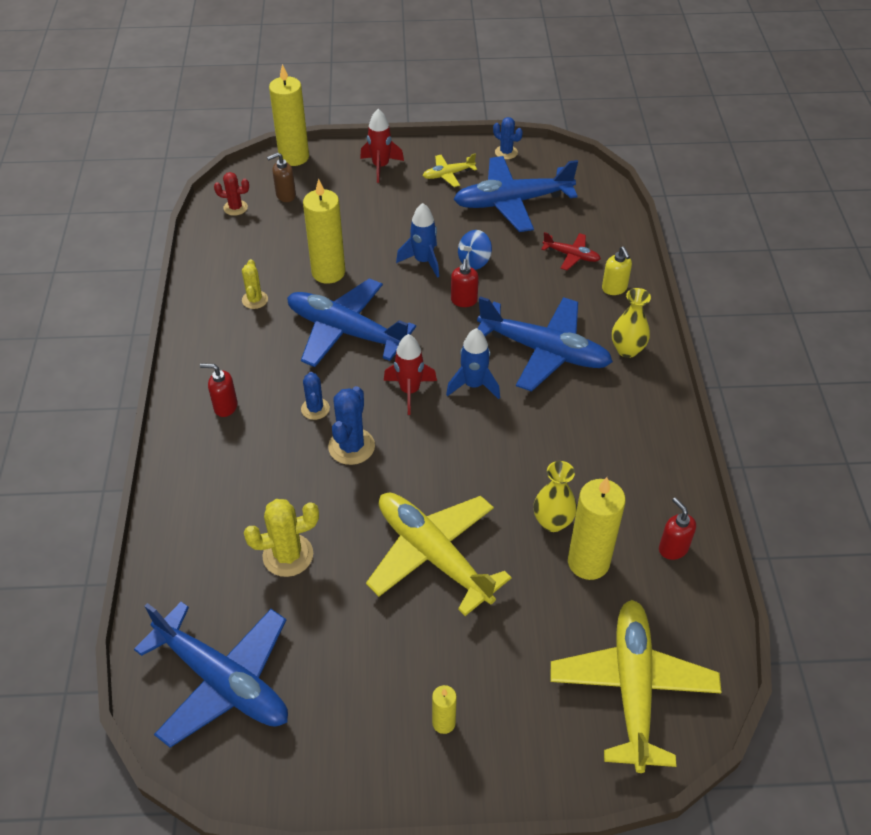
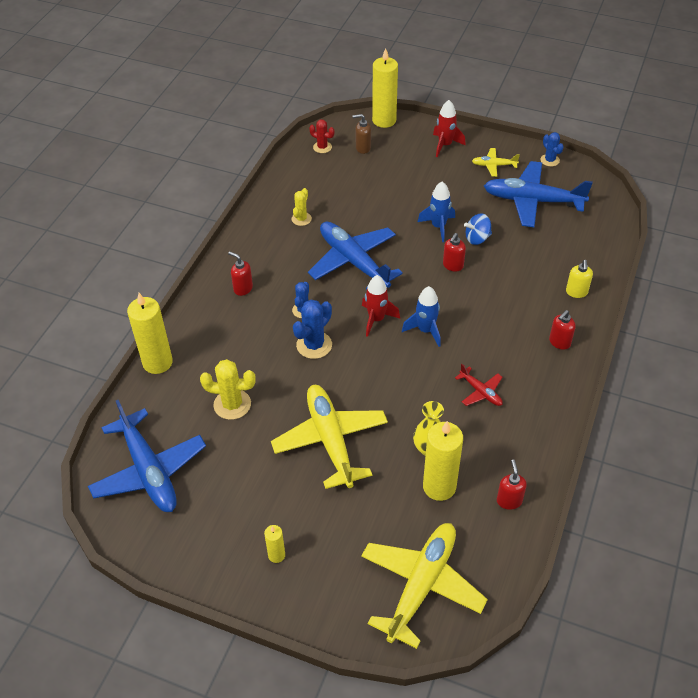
camera: 25 degrees right, 0 degrees up
yellow candle [303,179,345,284] -> yellow candle moved to [127,293,173,374]
blue plane [477,297,613,392] -> none
red plane [541,232,601,270] -> red plane moved to [455,364,503,406]
yellow vase [612,288,651,358] -> red soap dispenser [549,310,576,350]

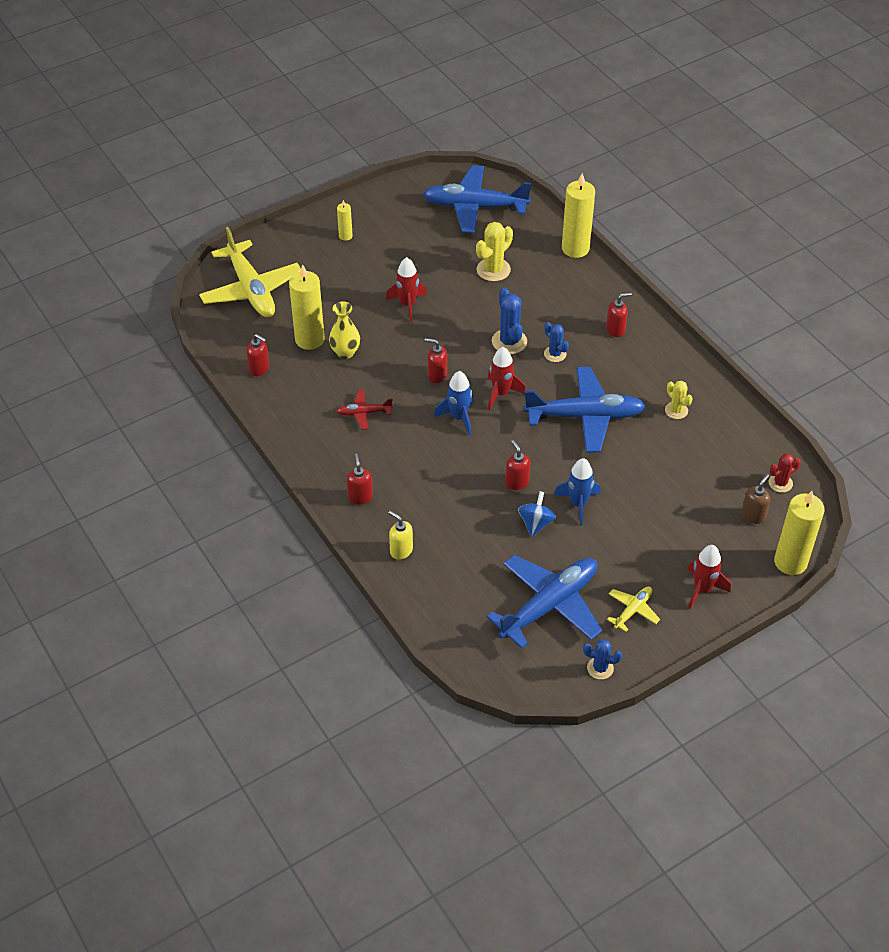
camera: 125 degrees right, 0 degrees up
yellow plane [271,385,388,489] -> red rocket [386,257,427,322]
none -> red soap dispenser [424,338,447,383]

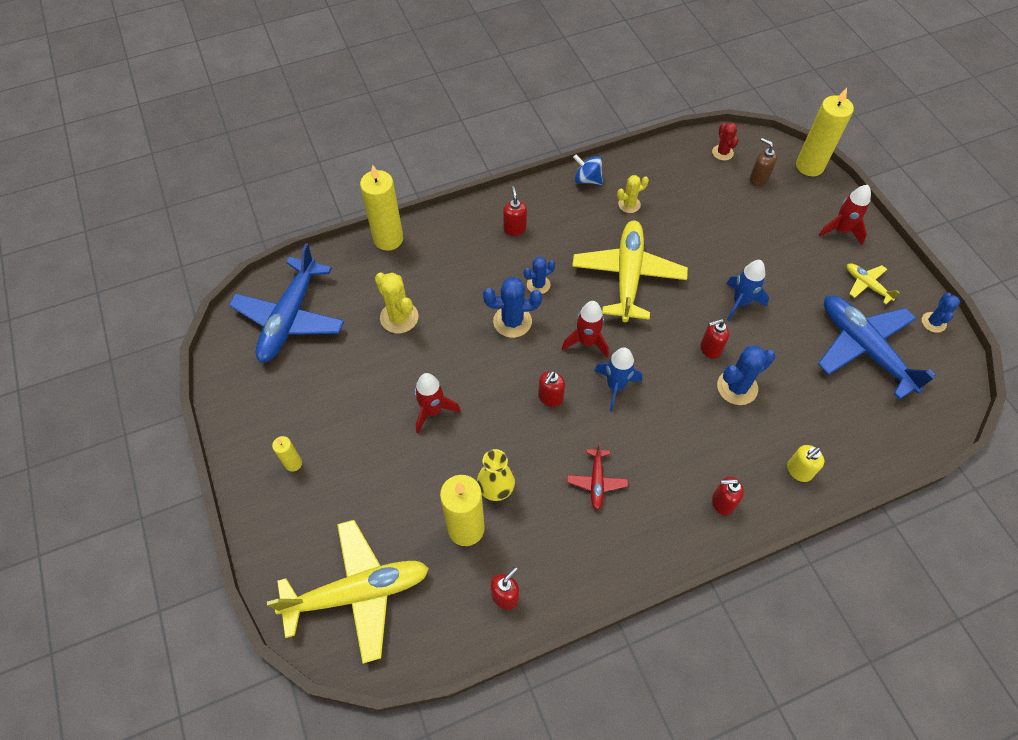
camera: 80 degrees left, 10 degrees up
blue spinning top [518,491,556,537] -> blue spinning top moved to [573,155,603,185]
blue plane [523,367,646,453] -> yellow plane [572,220,688,322]
none -> blue cactus [717,345,775,405]

